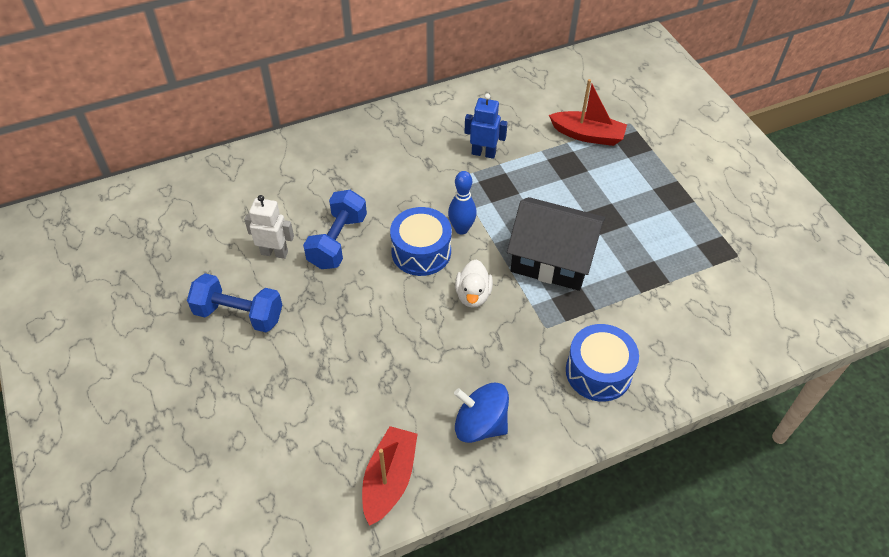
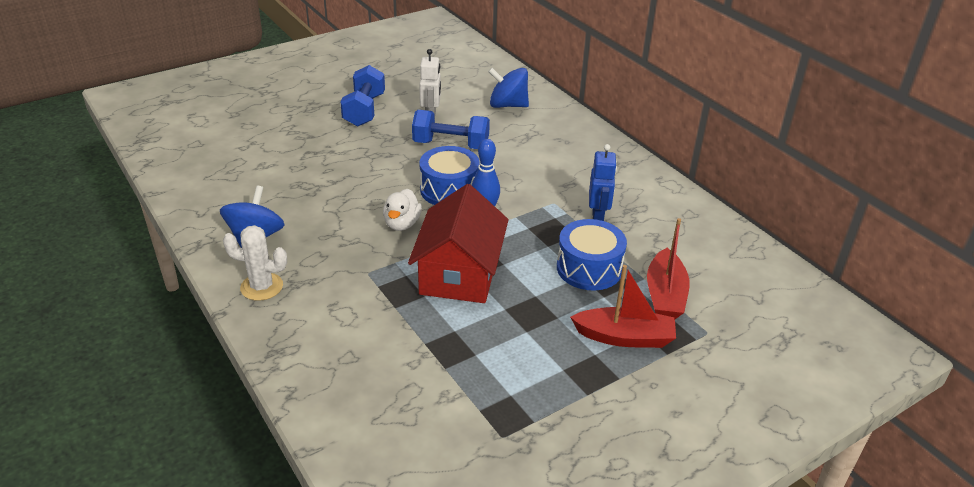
camera: 80 degrees right, 15 degrees down
red boat [362,426,417,526] -> red boat moved to [570,265,676,348]
white duck [455,260,493,308] -> white duck turned 75 degrees counterclockwise [383,189,422,231]
black house [507,197,605,291] -> red house [408,184,509,303]
blue drum [566,324,639,402] -> blue drum moved to [557,219,627,290]
none -> white cactus [223,225,287,301]
none -> blue spinning top [488,68,529,108]

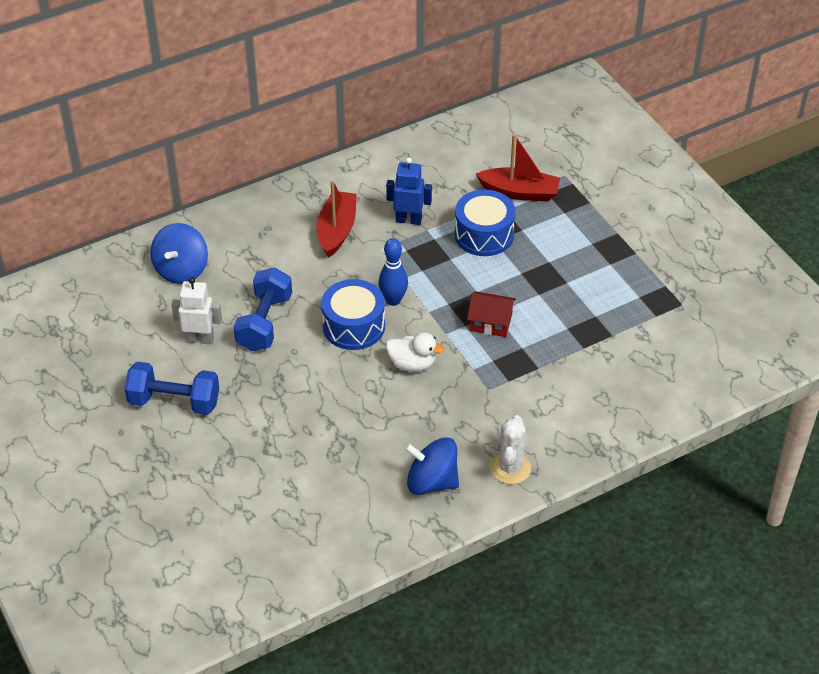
camera: 85 degrees left, 10 degrees up
red house [408,184,509,303] -> red house [467,291,516,337], size x0.51
red boat [570,265,676,348] -> red boat moved to [317,180,357,258]

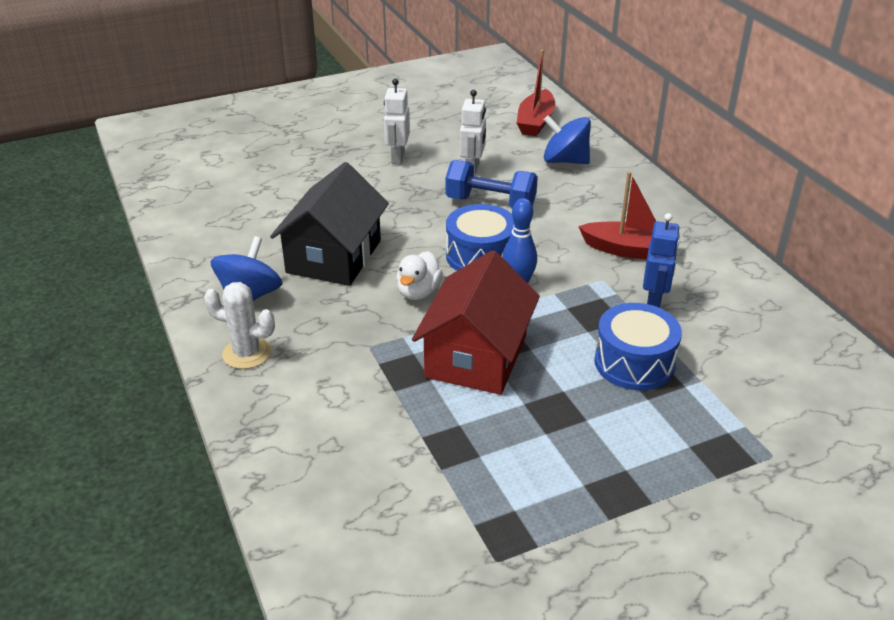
camera: 95 degrees right, 10 degrees down
blue dumbbell [124,362,219,415] -> white robot [384,79,410,164]
red house [467,291,516,337] -> red house [412,250,540,395], size x1.97
red boat [476,134,560,202] -> red boat moved to [517,50,555,136]
none -> black house [270,162,389,286]

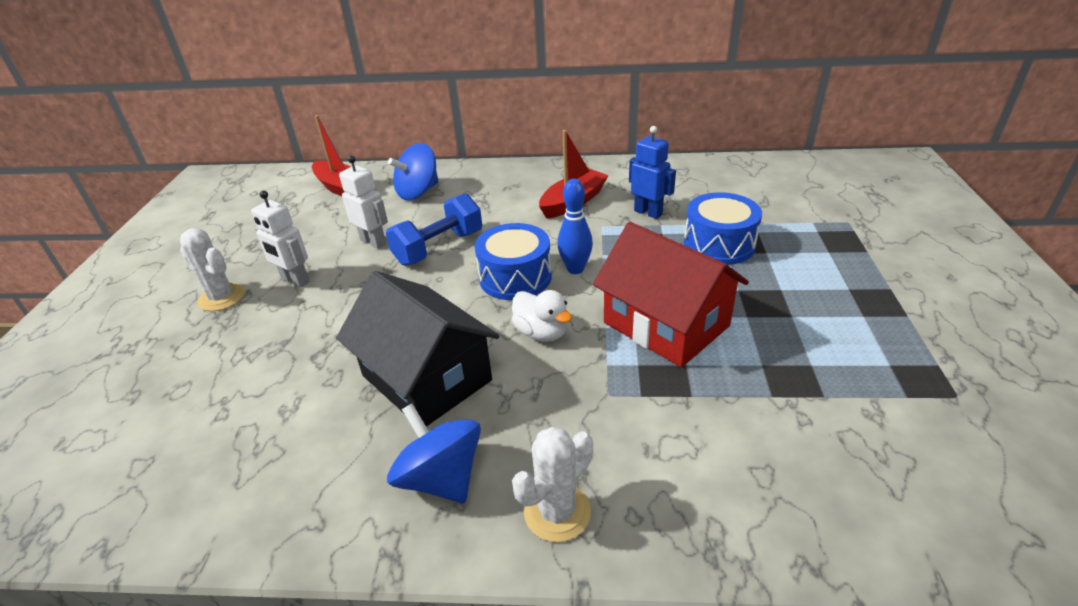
camera: 60 degrees left, 0 degrees up
none -> white cactus [180,228,245,311]

